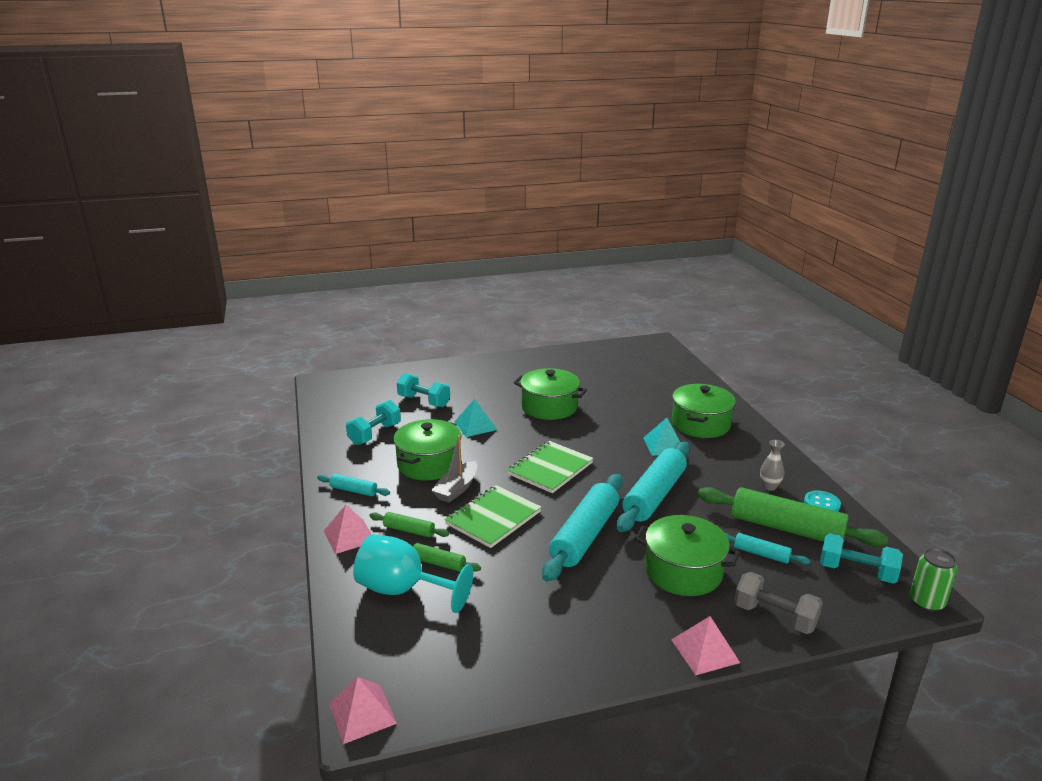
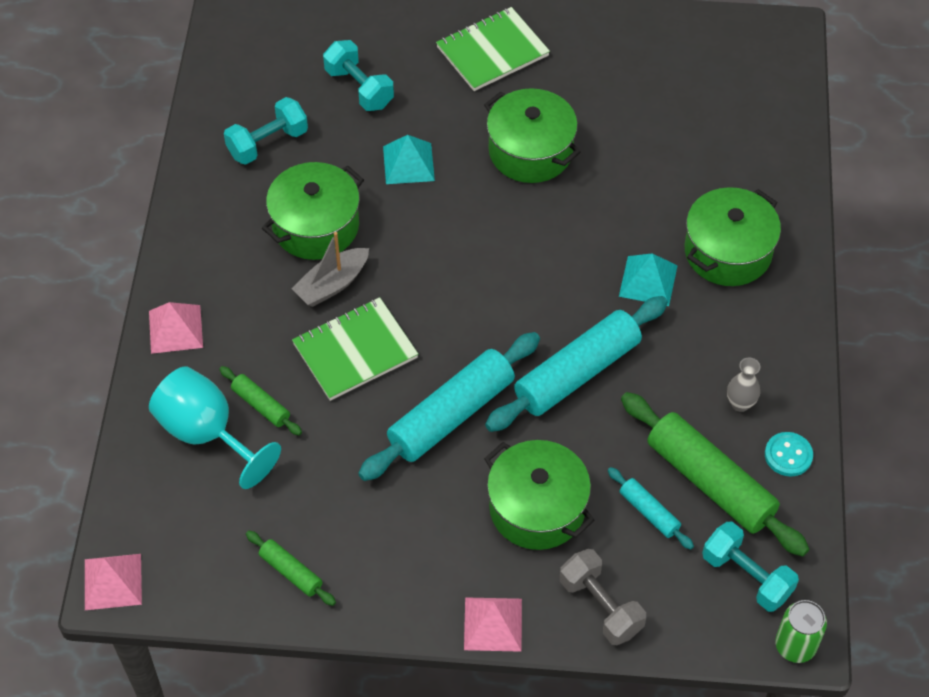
camera: 20 degrees right, 30 degrees up
turquoise rolling pin [317,474,390,496] -> none
green rolling pin [369,512,449,537] -> green rolling pin moved to [246,530,336,606]
green notebook [507,441,594,493] -> green notebook moved to [436,7,550,91]

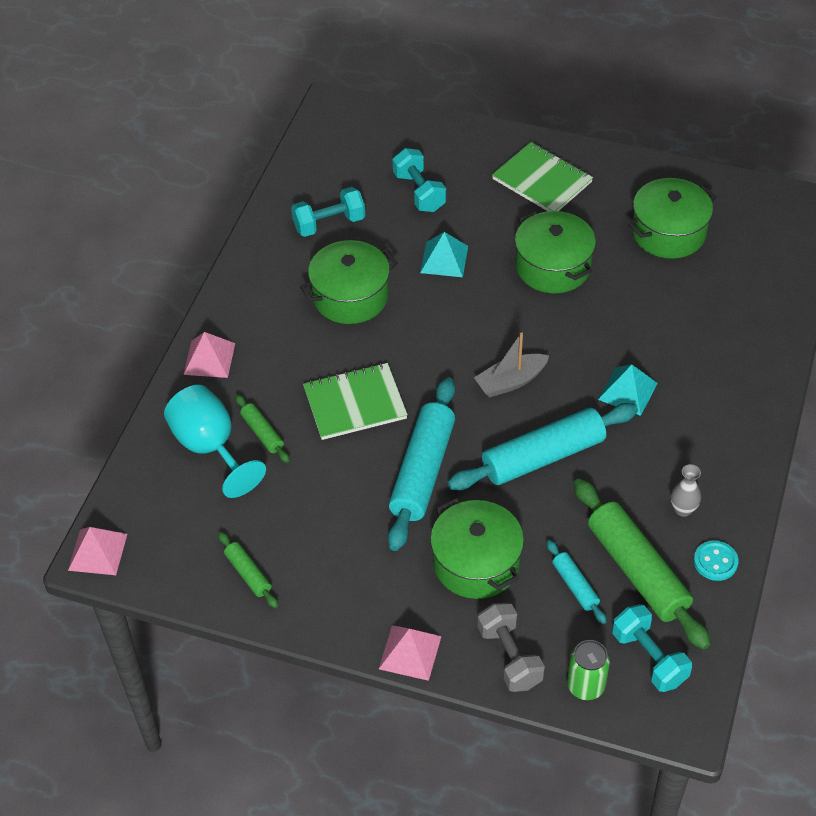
camera: 15 degrees right, 5 degrees down
grey boat [291,232,369,307] -> grey boat moved to [474,332,549,397]
turquoise rolling pin [358,332,540,481] -> turquoise rolling pin turned 45 degrees counterclockwise [388,377,455,551]
green notebook [436,7,550,91] -> green notebook turned 60 degrees clockwise [492,142,593,211]
green pot [685,187,781,286] -> green pot moved to [628,178,716,259]
green can [775,600,827,663] -> green can moved to [567,640,610,700]

